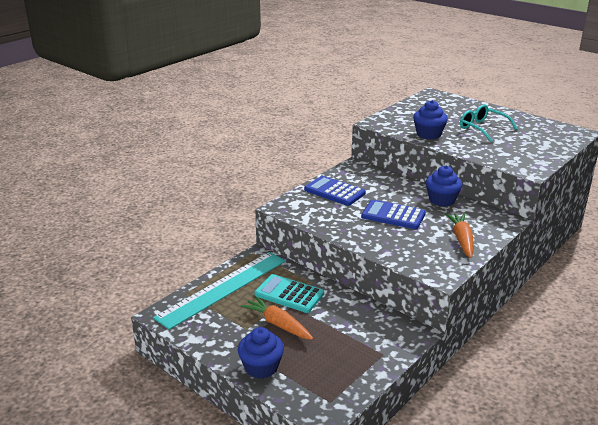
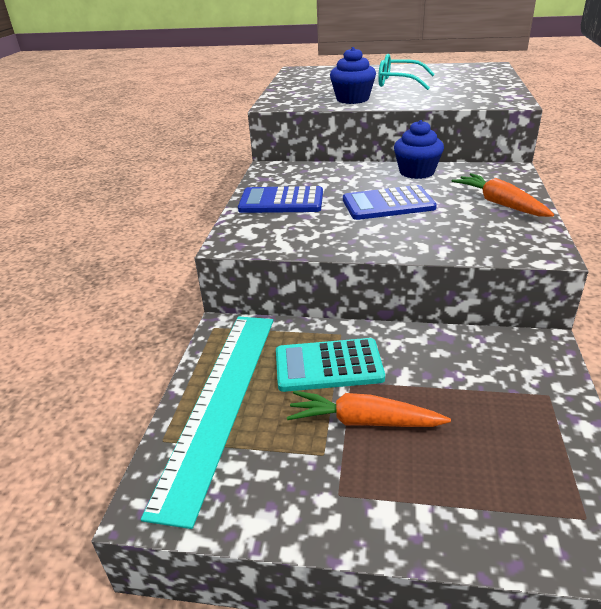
camera: 30 degrees left, 5 degrees up
blue cupcake [238,327,284,379] -> none

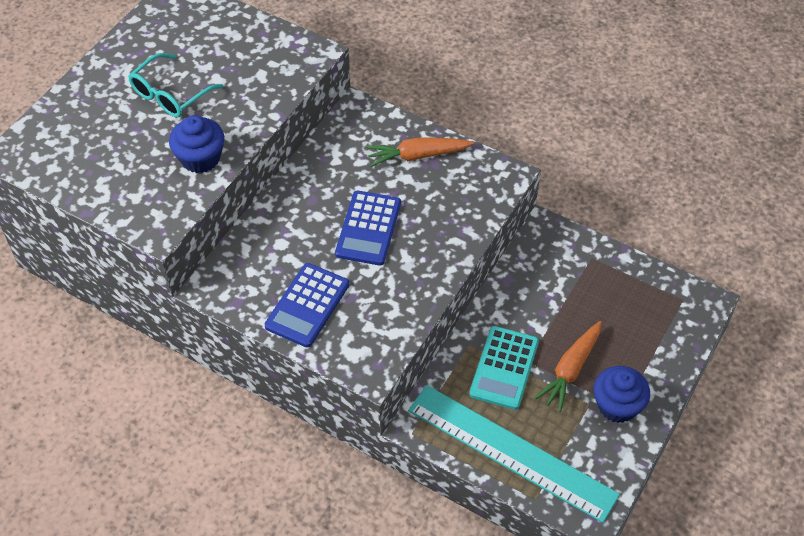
camera: 70 degrees left, 20 degrees up
blue cupcake [394,120,444,179] -> blue cupcake moved to [594,366,650,423]

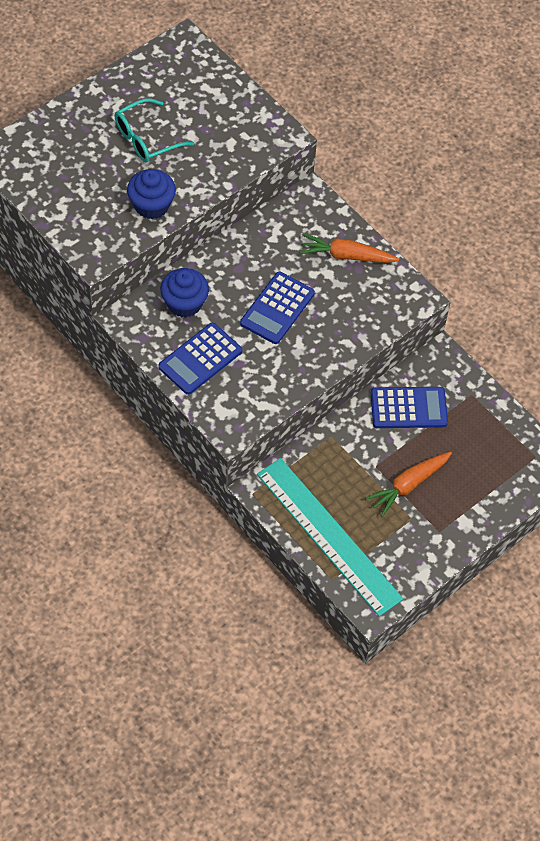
camera: 15 degrees right, 5 degrees up
turquoise calculator [469,326,539,410] -> none
blue cupcake [594,366,650,423] -> blue cupcake moved to [160,268,209,317]
none -> blue calculator [371,387,448,428]

